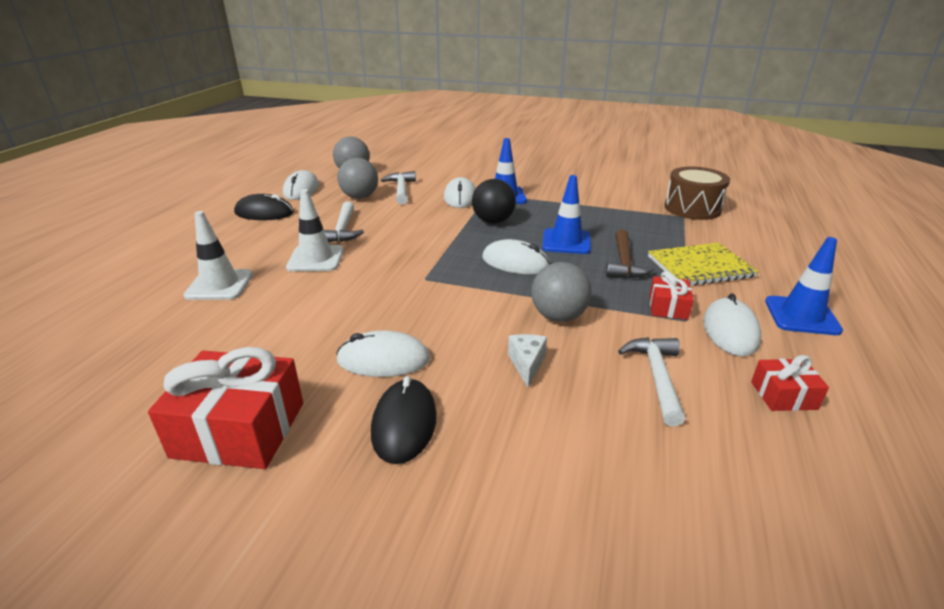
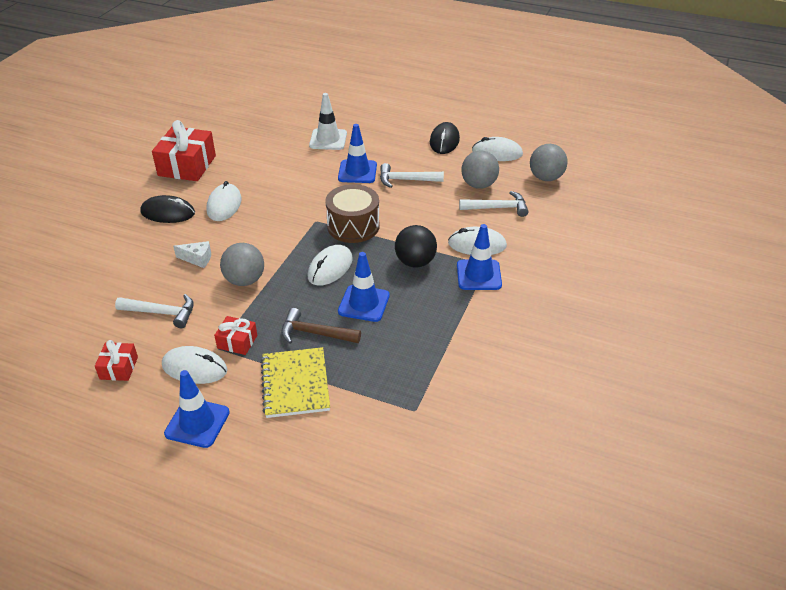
camera: 95 degrees right, 10 degrees up
white traffic cone [286,189,344,271] -> blue traffic cone [338,124,377,183]
brown drum [664,167,730,220] -> brown drum moved to [325,184,379,243]

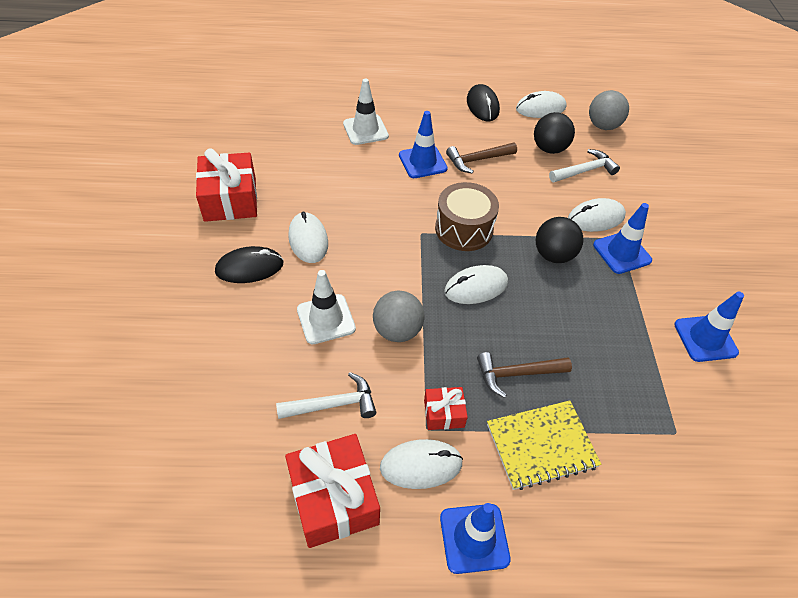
camera: 25 degrees left, 10 degrees up
red gift [95,340,138,381] -> red gift [285,434,380,548], size x1.94
white cheese [173,241,211,268] -> white traffic cone [297,270,356,344]
yellow notebook [261,347,330,418] -> yellow notebook turned 75 degrees counterclockwise [487,401,602,490]
white mouse [308,245,353,286] -> white mouse turned 60 degrees clockwise [444,265,508,304]
blue traffic cone [338,252,390,322] -> blue traffic cone moved to [674,292,744,362]
white hammer [380,163,444,188] -> brown hammer [446,143,517,174]
grey ball [461,151,499,189] -> black ball [534,112,575,154]

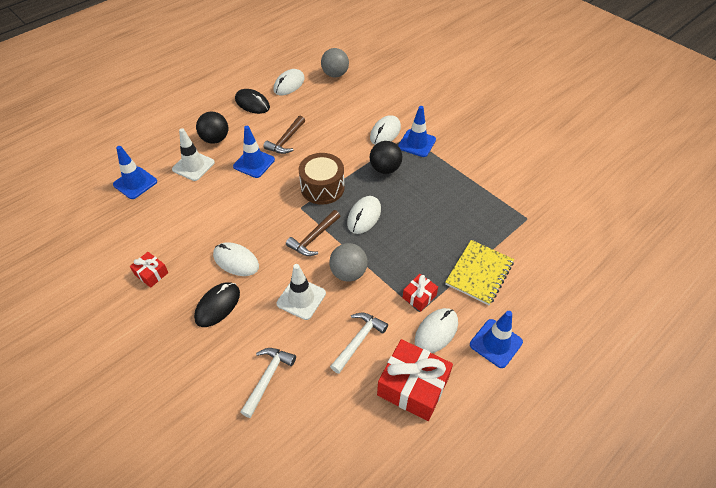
camera: 40 degrees left, 0 degrees up
red gift [196,148,257,222] -> red gift [130,252,168,288], size x0.52
brown hammer [477,352,572,398] -> brown hammer moved to [286,210,340,256]
black ball [534,112,575,154] -> black ball moved to [196,112,228,144]
white hammer [549,149,620,182] -> white hammer moved to [240,348,296,418]
blue traffic cone [674,292,744,362] -> blue traffic cone moved to [113,146,157,199]

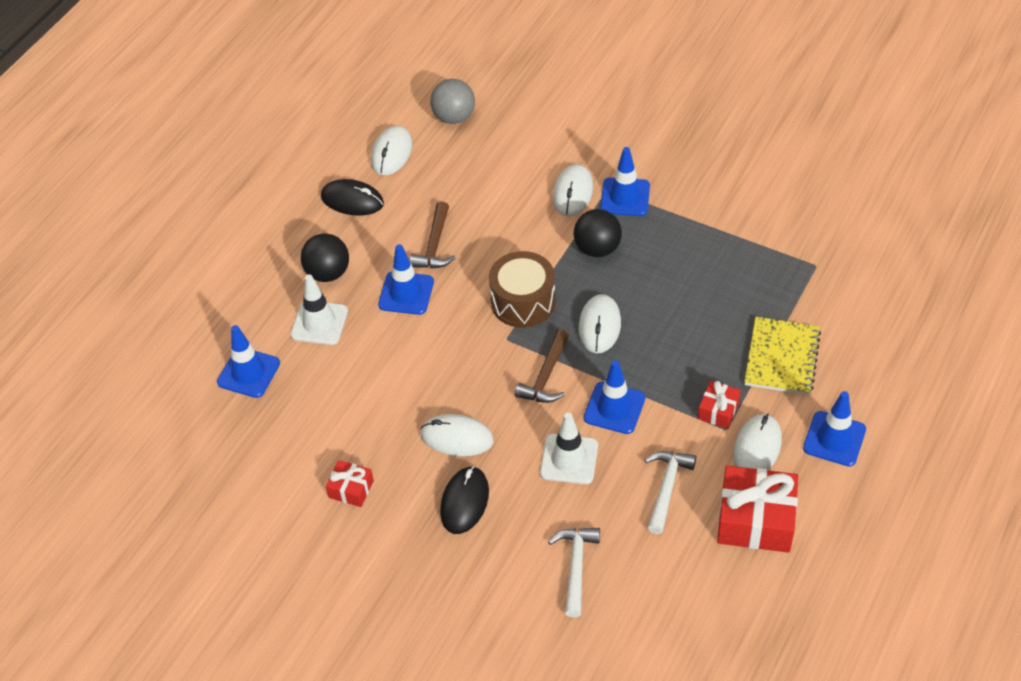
camera: 15 degrees left, 0 degrees up
grey ball [329,243,368,282] -> blue traffic cone [584,360,645,434]

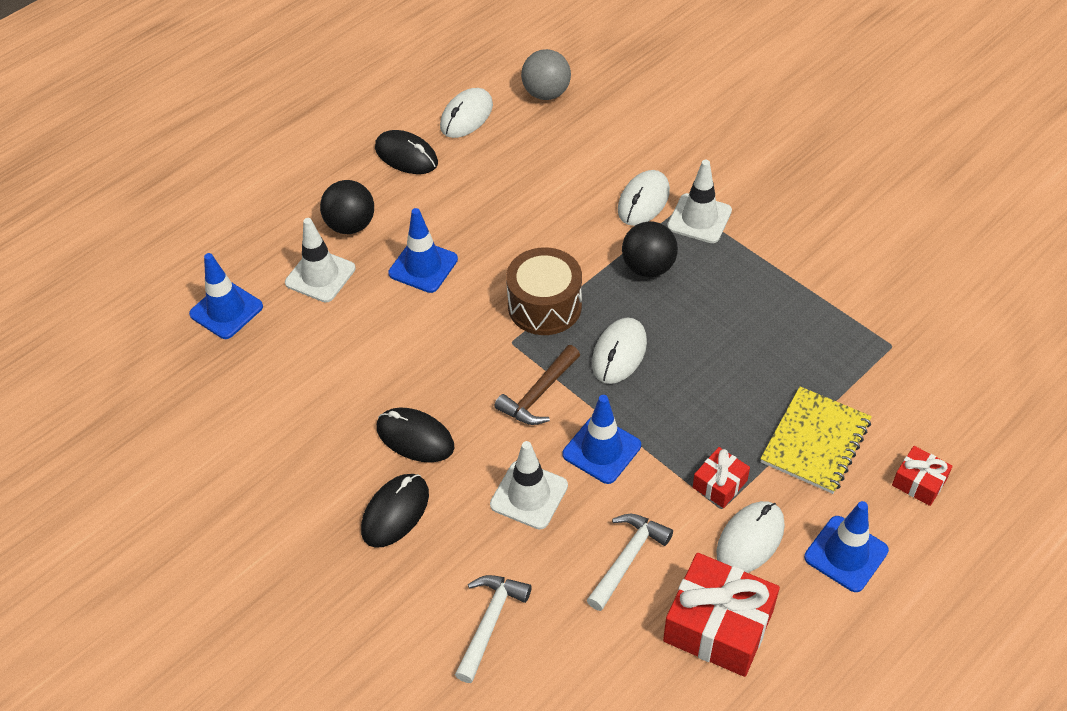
camera: 15 degrees right, 0 degrees up
red gift [326,460,374,507] -> red gift moved to [892,446,953,506]
brown hammer [409,201,456,268] -> none
white mouse [420,414,494,456] -> black mouse [377,407,455,463]
blue traffic cone [601,147,650,216] -> white traffic cone [667,160,732,243]

